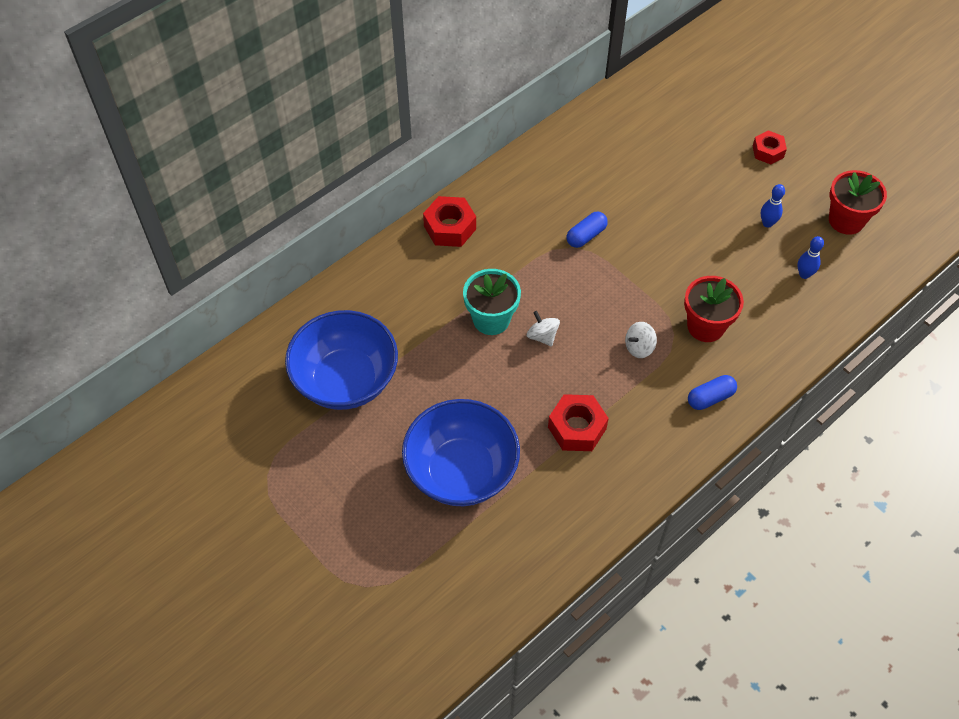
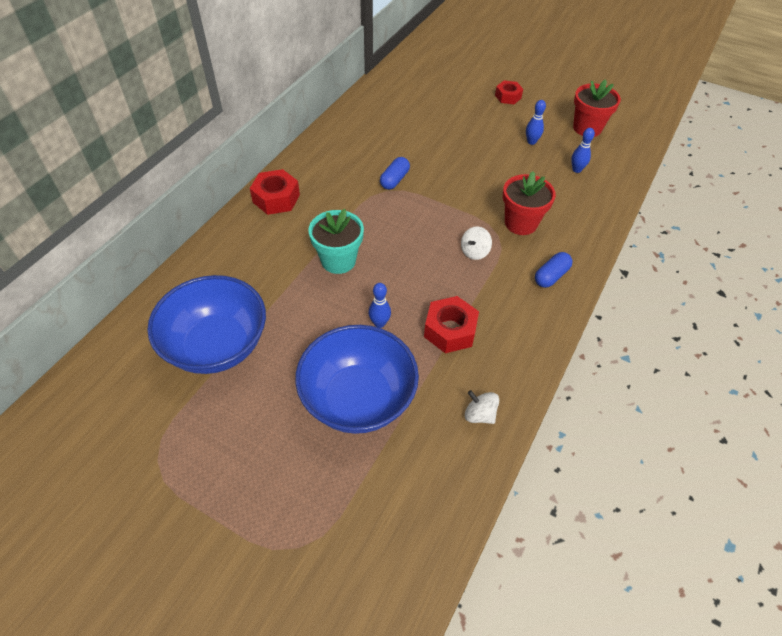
camera: 20 degrees left, 5 degrees down
white spinning top [527,311,560,346] -> white spinning top moved to [465,390,499,424]
none -> blue bowling pin [368,283,391,328]

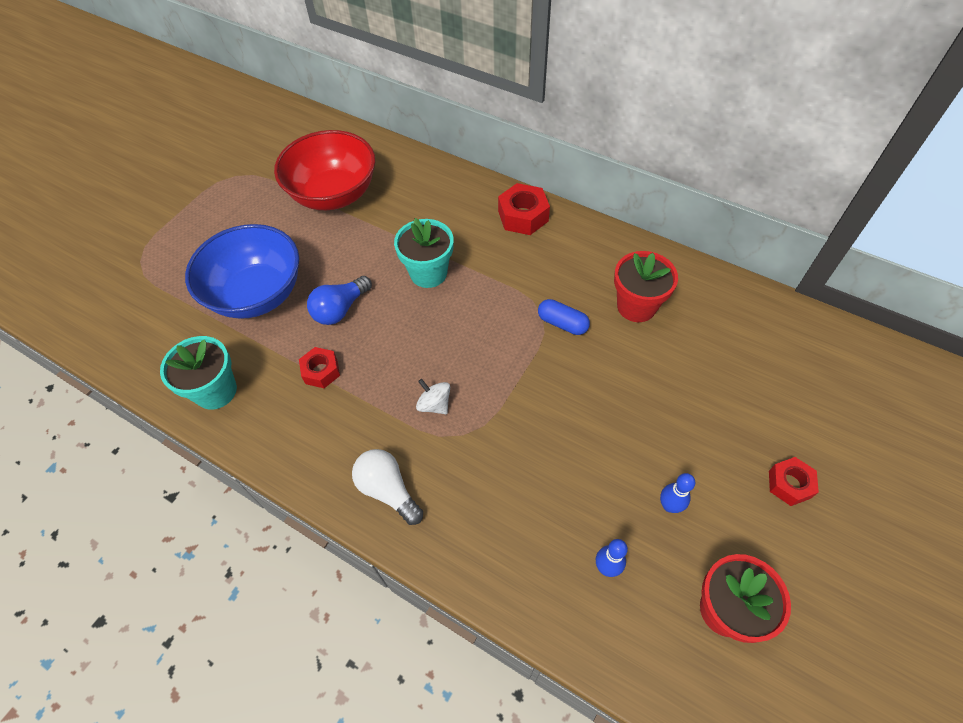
camera: 95 degrees right, 5 degrees up
blue bowl [147,275,266,374] -> red bowl [274,130,375,210]
blue bowling pin [368,283,391,328] -> blue light bulb [307,276,372,325]
red nut [424,296,479,353] -> red nut [299,347,340,388], size x0.66
white spinning top [465,390,499,424] -> turquoise flower pot [160,336,237,410]
red flower pot [503,171,556,235] -> red flower pot moved to [614,251,678,322]
blue capsule [535,252,573,288] -> white light bulb [352,449,423,525]

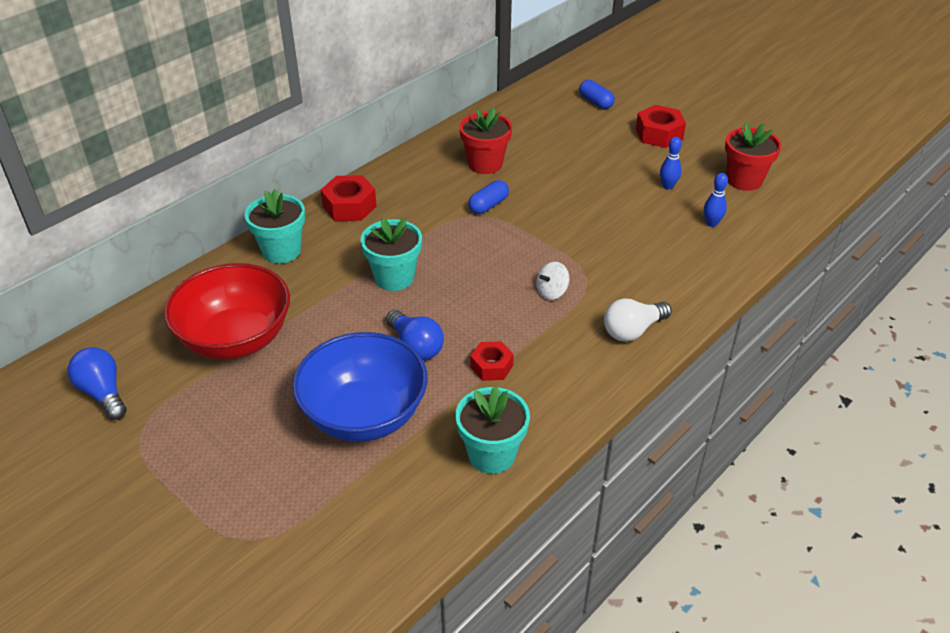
camera: 80 degrees left, 15 degrees down
red nut [769,457,819,506] -> red nut [636,105,686,148], size x1.51
none -> blue light bulb [68,347,127,420]
none -> turquoise flower pot [245,189,305,263]
none -> blue capsule [579,80,615,109]

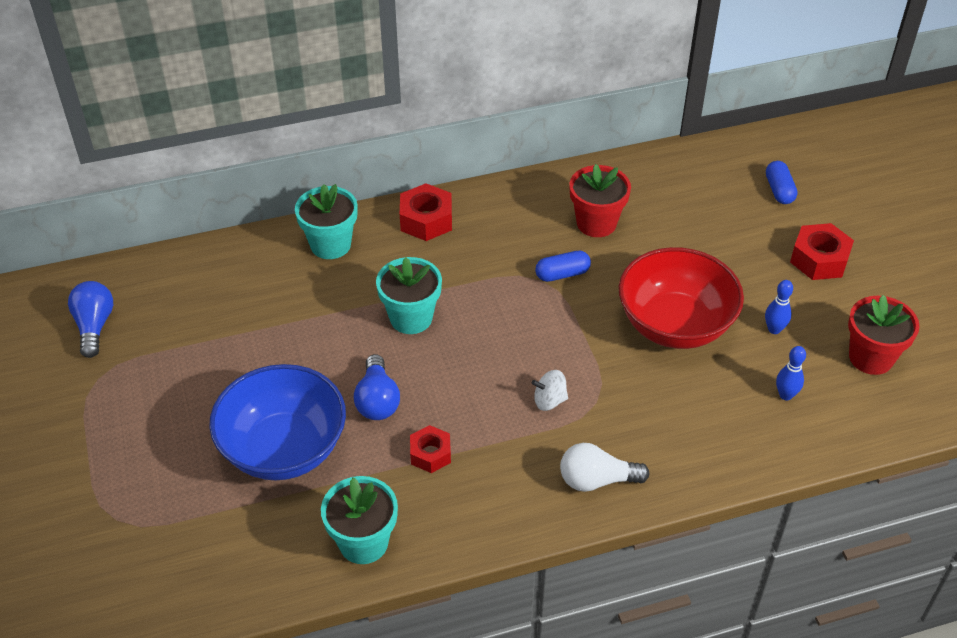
camera: 30 degrees right, 5 degrees up
red bowl [164,263,290,360] -> red bowl moved to [618,247,744,349]

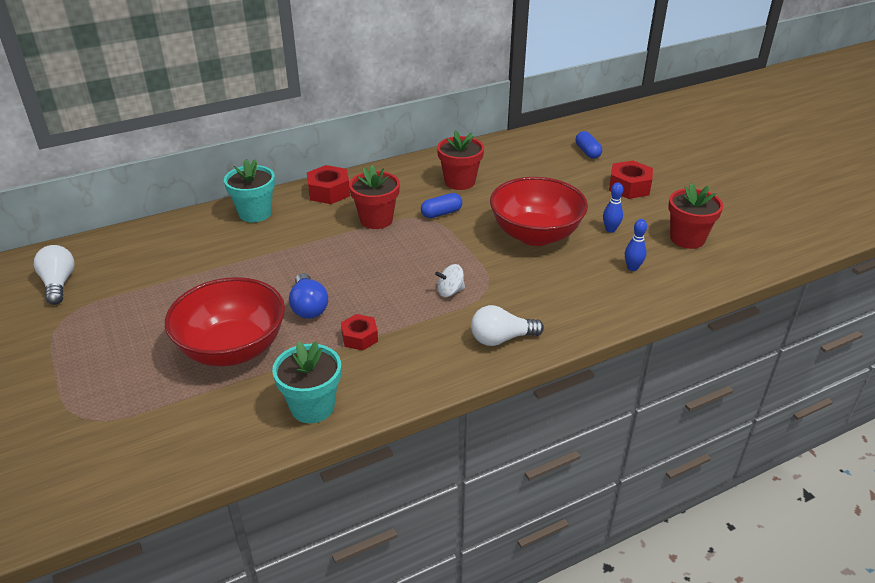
camera: 10 degrees left, 10 degrees down
blue light bulb [68,281,113,358] -> white light bulb [34,245,75,305]
blue bowl [209,364,346,480] -> red bowl [165,277,285,366]
turquoise flower pot [376,257,442,334] -> none
none -> red flower pot [349,165,400,229]

